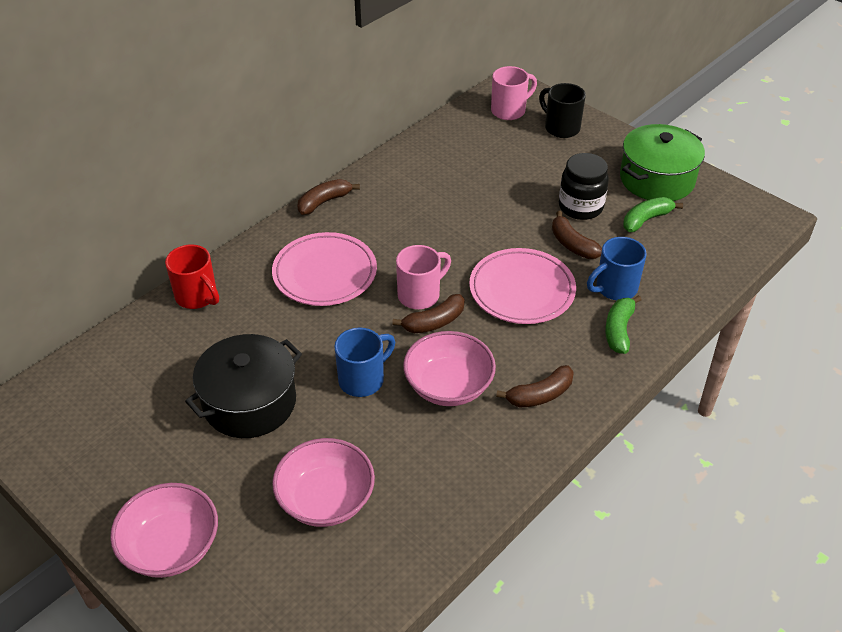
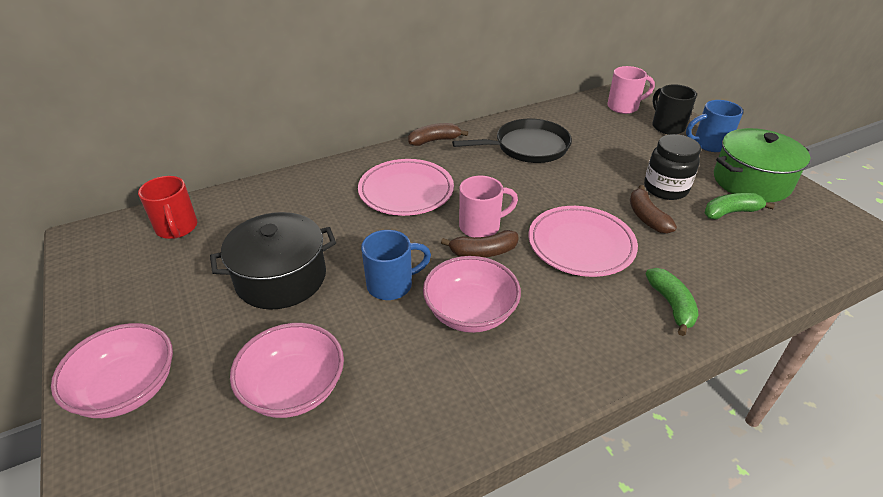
camera: 20 degrees right, 5 degrees down
red mug [165,245,219,309] -> red mug moved to [138,176,197,239]
brown banana [496,365,574,407] -> none
blue mug [587,237,647,300] -> blue mug moved to [686,100,743,152]
green banana [605,295,642,354] -> green banana turned 135 degrees clockwise [646,268,699,336]
none -> black pan [452,119,572,163]

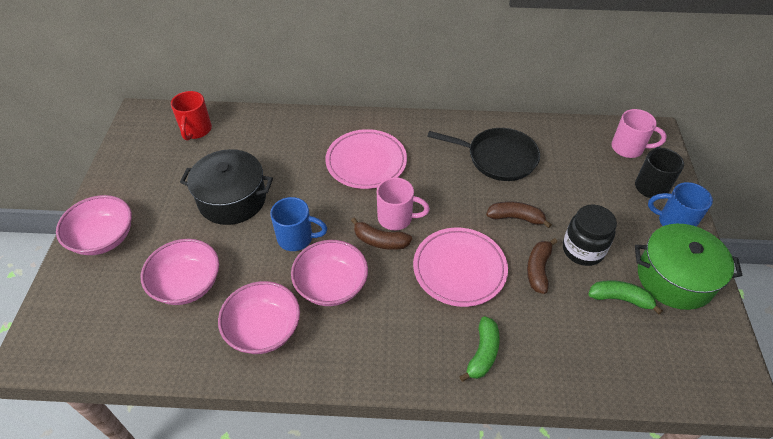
camera: 30 degrees right, 10 degrees up
brown banana [408,123,468,146] -> brown banana moved to [486,201,552,228]
none -> pink bowl [218,281,300,354]

